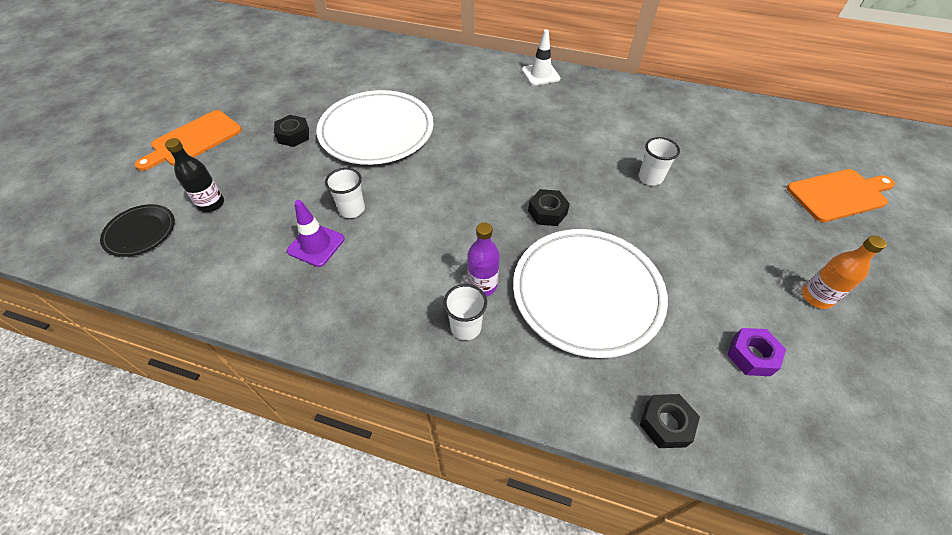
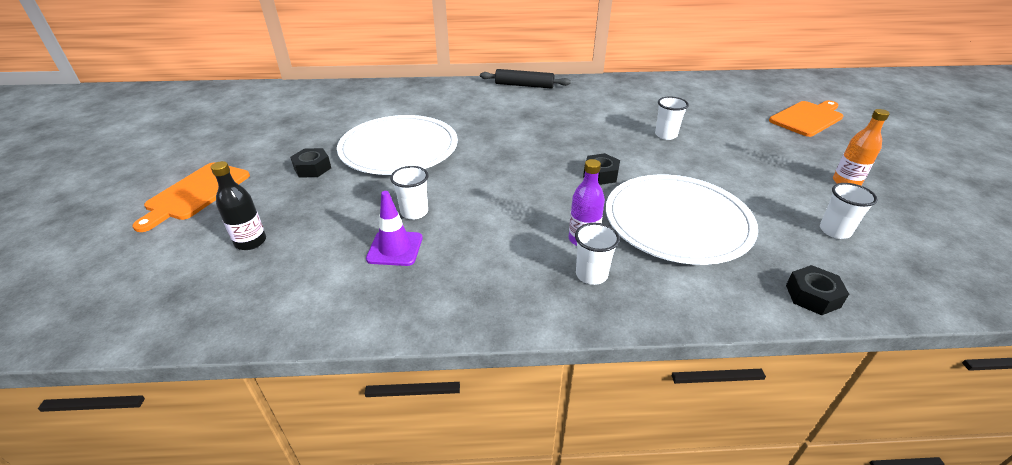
camera: 20 degrees left, 15 degrees down
black plate [100,204,175,257] -> none
white traffic cone [522,29,560,86] -> black rolling pin [480,69,571,89]
purple nut [727,328,786,376] -> white cup [820,183,878,239]

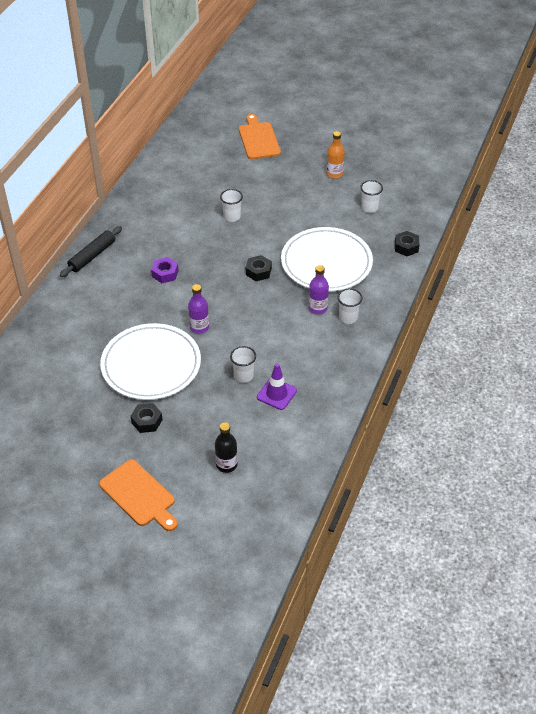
camera: 65 degrees left, 10 degrees up
none -> purple nut [151,257,179,283]
none -> purple bottle [188,284,209,334]

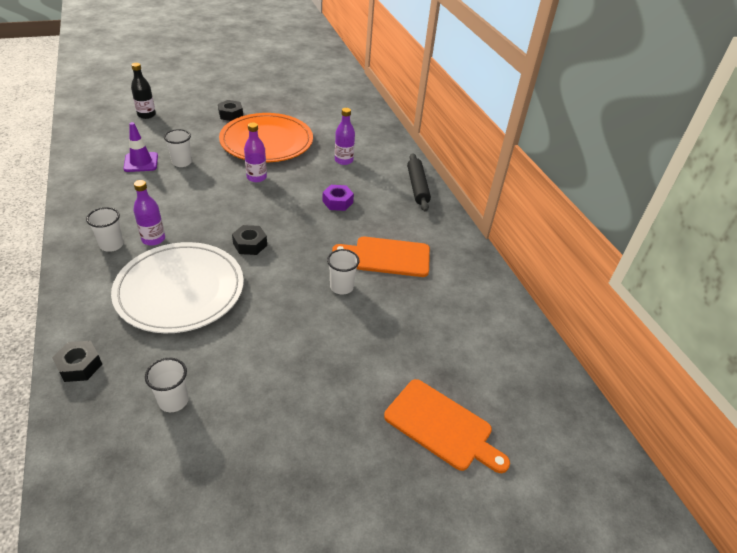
camera: 135 degrees right, 5 degrees down
orange cutting board [99,459,177,531] -> orange cutting board moved to [332,237,430,277]
white plate [100,323,201,400] -> orange plate [219,113,313,162]
orange bottle [326,131,345,179] -> none
none -> purple bottle [335,108,355,165]

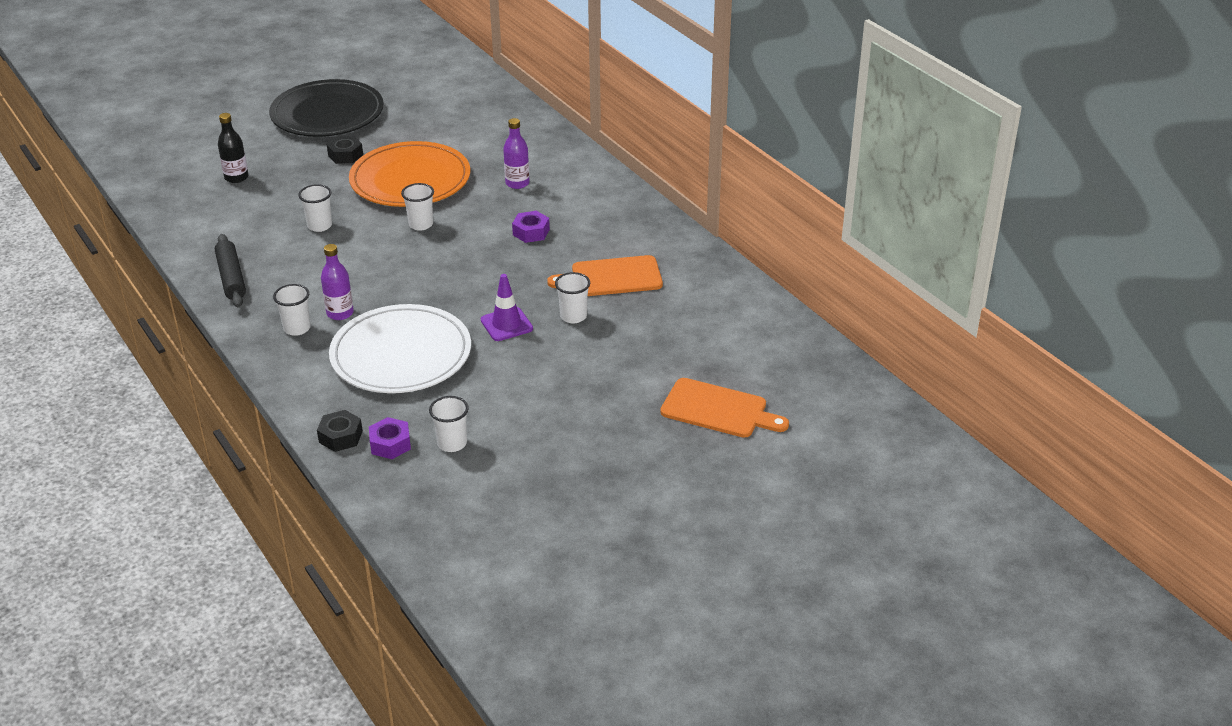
camera: 10 degrees left, 5 degrees down
purple traffic cone [123,122,158,172] -> purple traffic cone moved to [481,274,533,341]
black nut [232,225,267,255] -> none
purple bottle [244,122,267,182] -> white cup [401,183,434,231]
black rolling pin [407,153,431,212] -> black rolling pin moved to [215,234,246,307]
none -> black plate [269,79,384,137]
none -> purple nut [369,417,411,459]

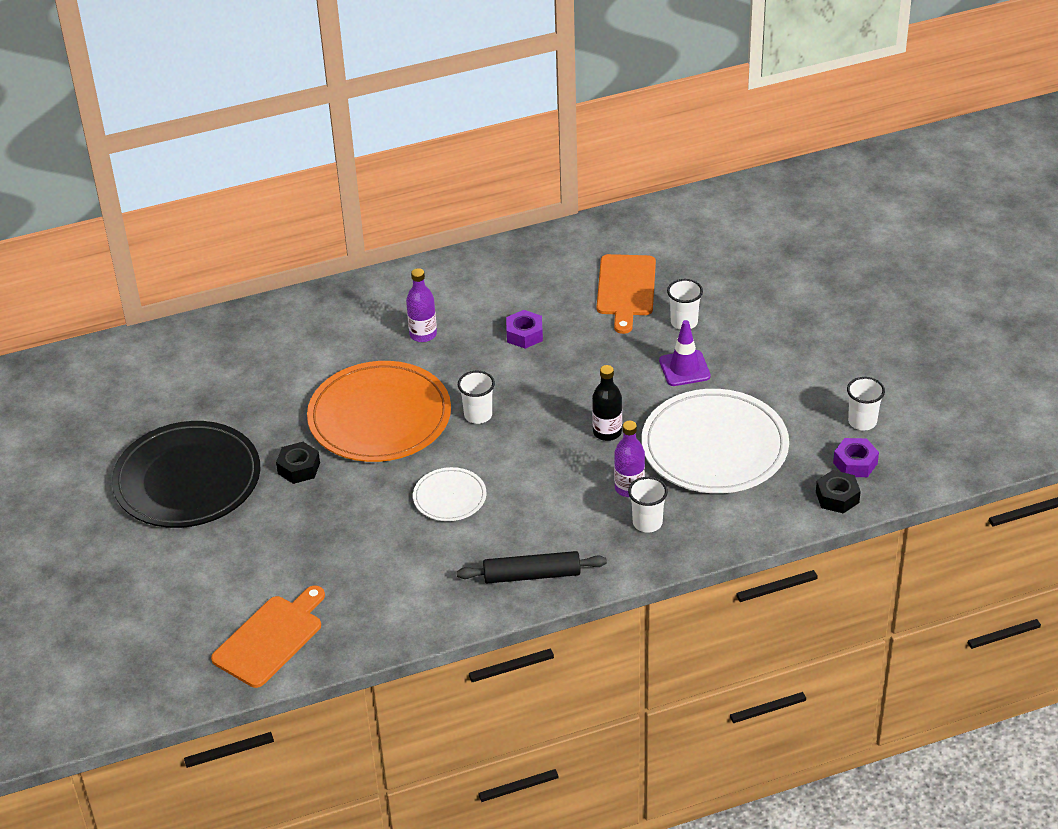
camera: 75 degrees left, 5 degrees up
black bottle [218,113,249,183] -> black bottle moved to [592,365,622,441]
white cup [298,184,332,232] -> white plate [413,467,486,521]
orange cutting board [660,378,789,438] -> orange cutting board moved to [211,586,325,688]

